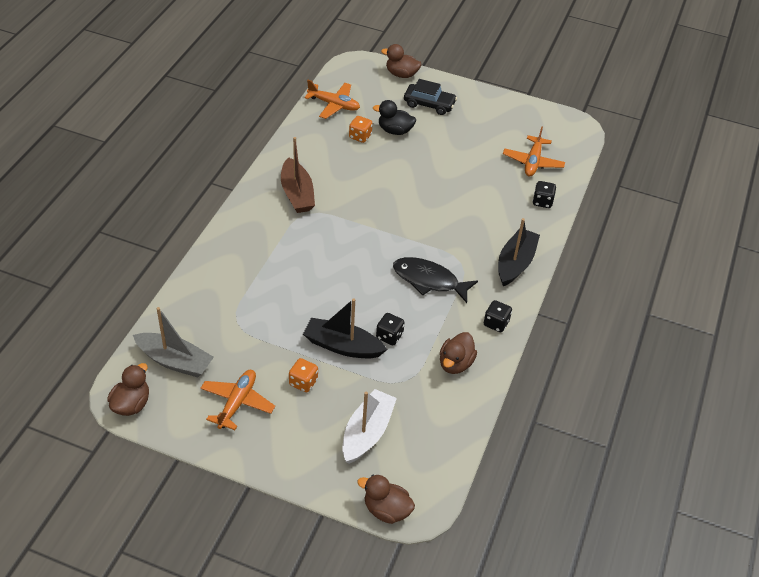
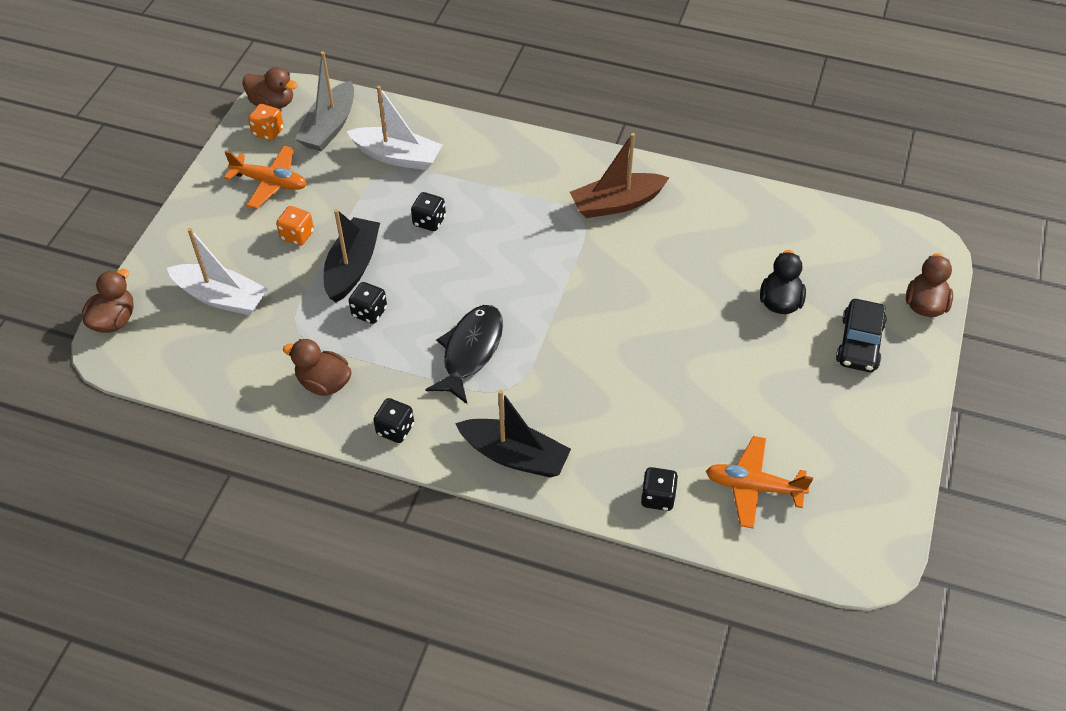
camera: 90 degrees right, 5 degrees up
orange plane [304,80,360,119] -> none
orange dice [349,116,373,143] -> orange dice moved to [248,104,284,141]
none -> white boat [346,86,442,170]
none -> black dice [411,192,446,231]

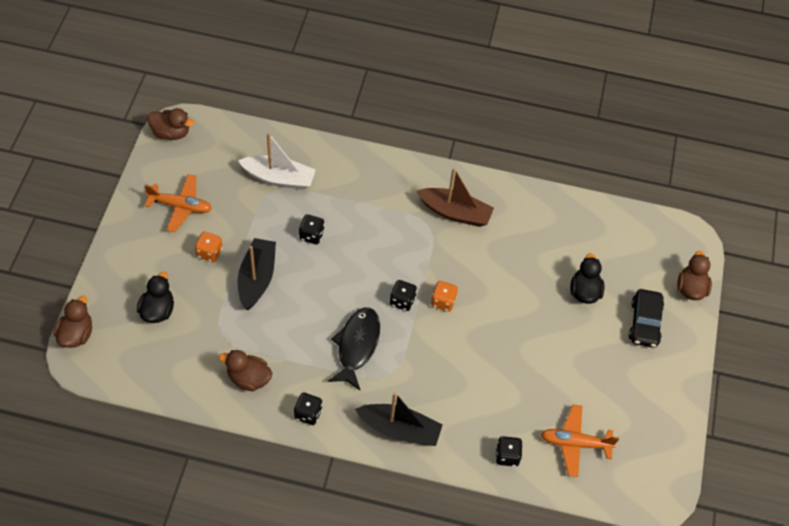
camera: 10 degrees left, 5 degrees up
white boat [167,228,268,315] -> black duck [137,272,174,323]
orange dice [248,104,284,141] -> orange dice moved to [431,281,458,312]
grey boat [295,51,354,152] -> none
black dice [349,282,387,324] -> black dice moved to [390,280,417,311]
brown boat [570,133,670,218] -> brown boat turned 135 degrees counterclockwise [417,168,494,227]

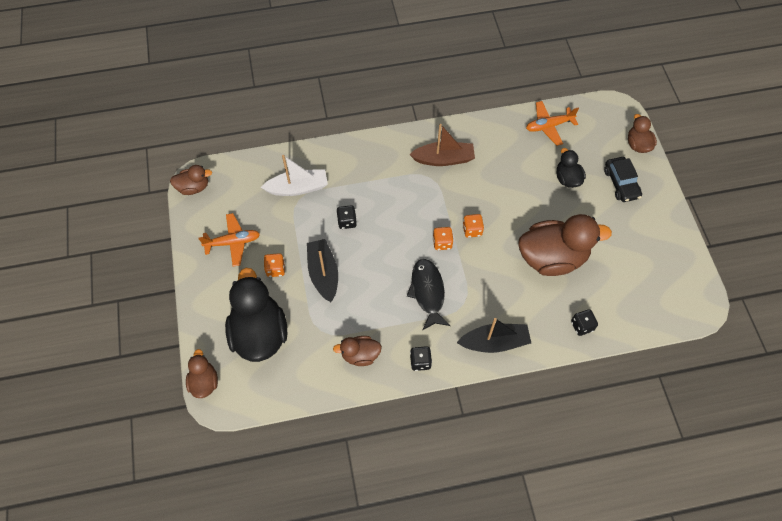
camera: 20 degrees left, 5 degrees up
black duck [137,272,174,323] -> black duck [225,268,287,362], size x1.98
black dice [390,280,417,311] -> orange dice [433,227,454,250]
orange plane [541,404,619,477] -> orange plane moved to [526,101,579,146]
none -> brown duck [518,214,612,276]

